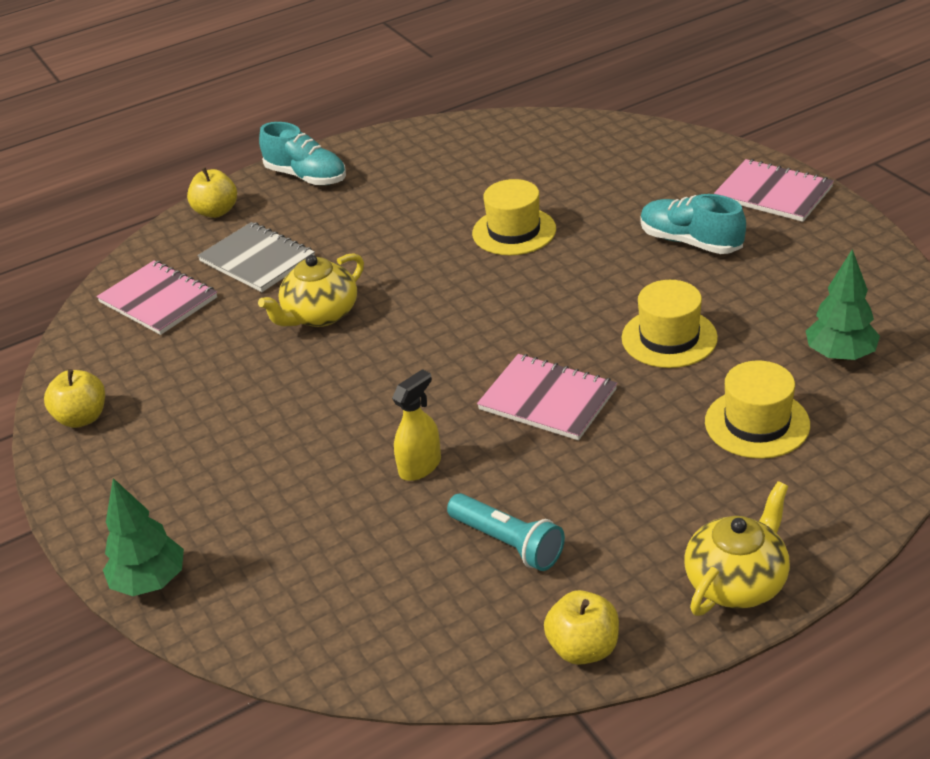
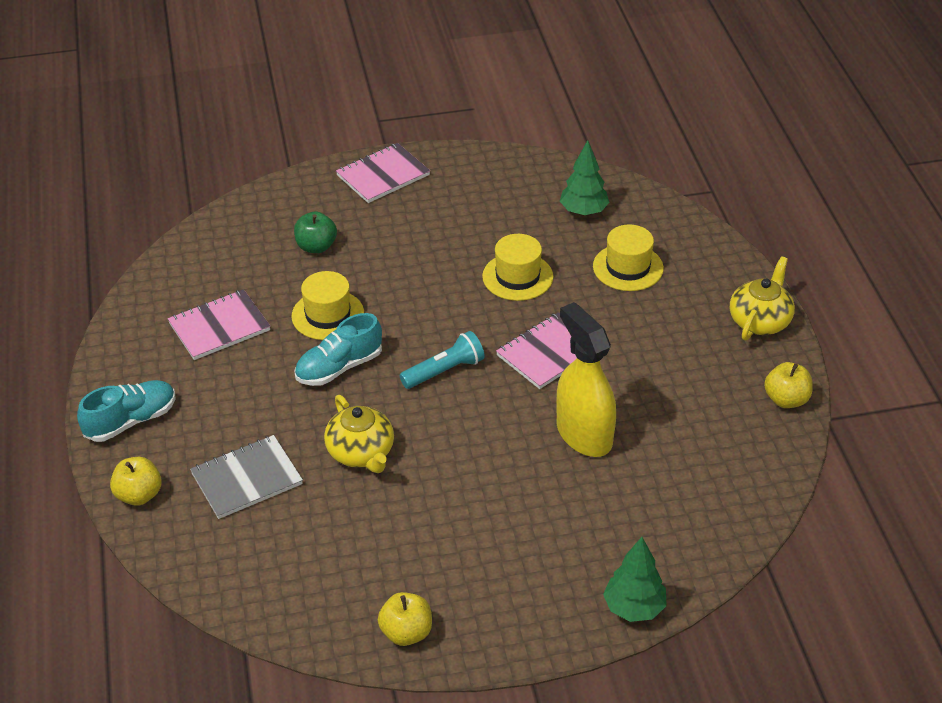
camera: 75 degrees left, 5 degrees up
pink notebook [97,260,217,335] -> pink notebook moved to [168,289,271,360]
yellow spray bottle [392,369,441,481] -> yellow spray bottle [556,302,616,457], size x1.85
turquoise flashlight [447,493,565,571] -> turquoise flashlight moved to [400,331,485,389]
turquoise shoe [640,194,746,254] -> turquoise shoe moved to [294,313,382,386]
yellow teapot [685,481,790,616] -> yellow teapot turned 60 degrees clockwise [730,256,795,340]
none -> green apple [294,211,337,253]

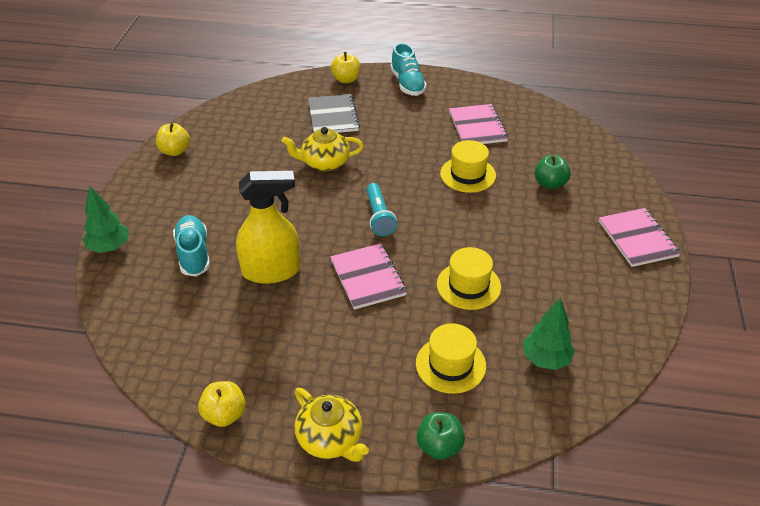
camera: 110 degrees right, 0 degrees up
turquoise shoe [294,313,382,386] -> turquoise shoe moved to [173,215,210,277]
none -> green apple [417,412,465,460]

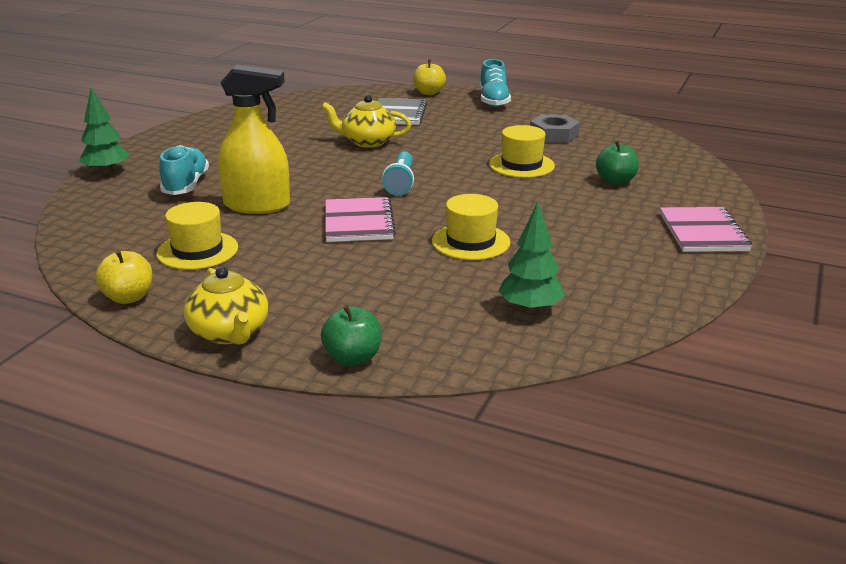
camera: 15 degrees right, 15 degrees down
yellow apple [156,123,190,156] -> none
yellow hat [416,323,486,394] -> yellow hat moved to [157,202,238,270]
pink notebook [449,104,509,144] -> grey nut [530,114,580,143]

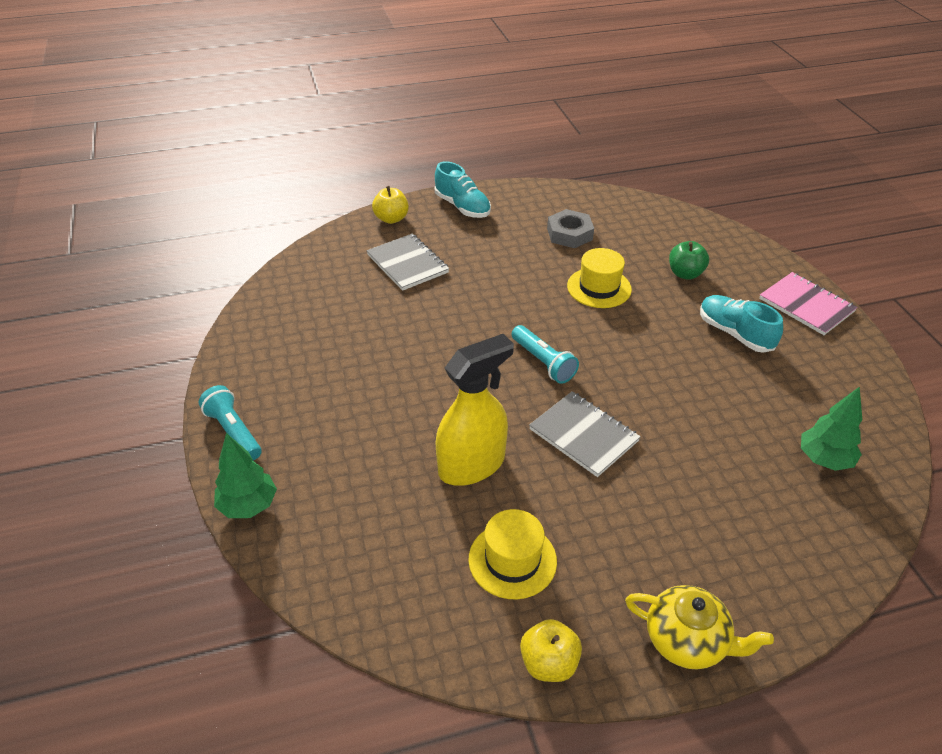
camera: 40 degrees left, 15 degrees up
turquoise shoe [159,145,209,195] -> turquoise shoe moved to [700,295,783,353]
green apple [321,305,382,366] -> none
yellow teapot [322,95,411,148] -> none
pink notebook [325,197,396,242] -> grey notebook [529,391,641,477]
yellow hat [432,194,510,260] -> none
none -> turquoise flashlight [199,385,262,460]

